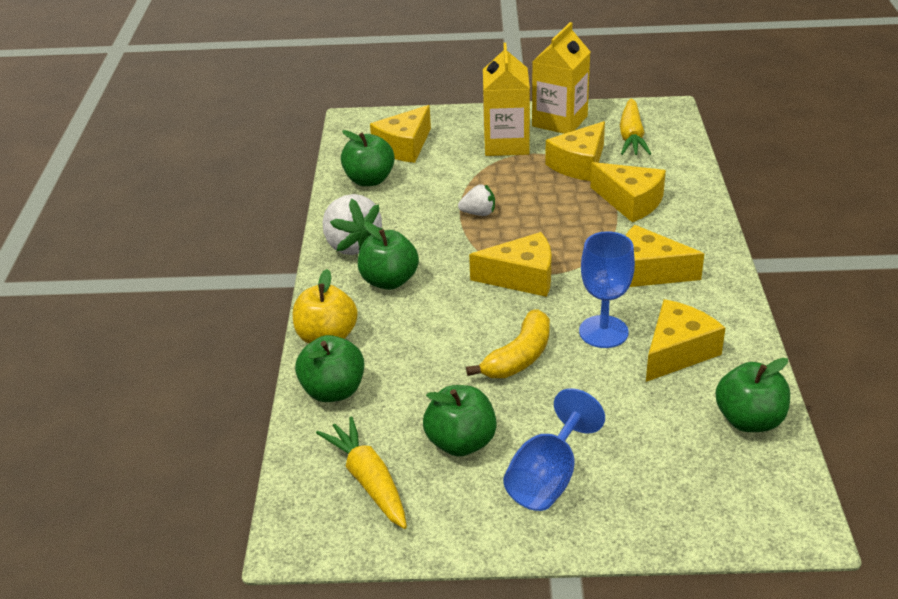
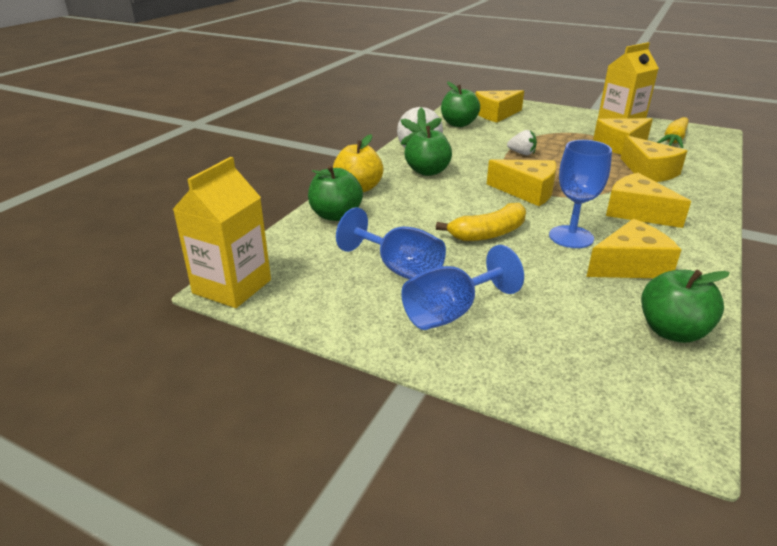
camera: 25 degrees right, 5 degrees down
yellow carrot [316,417,407,529] -> none
green apple [423,385,497,457] -> blue goblet [336,207,446,280]
yellow carton [483,43,530,156] -> yellow carton moved to [173,157,271,308]

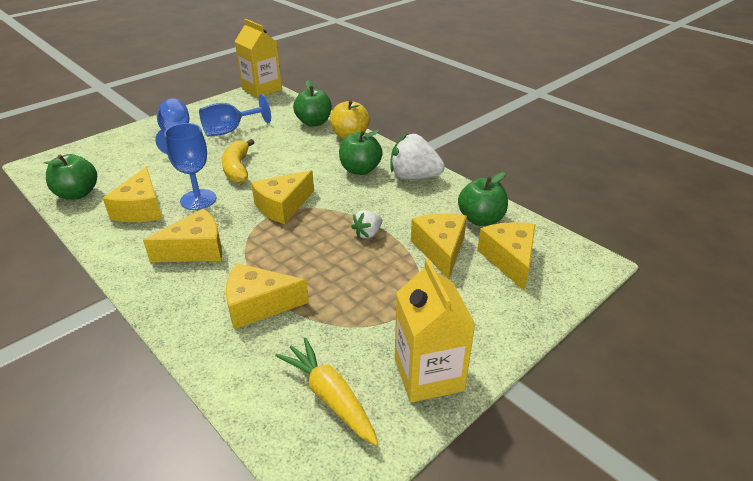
camera: 110 degrees right, 5 degrees up
yellow cheese [593,118,653,155] -> yellow cheese moved to [411,213,467,280]

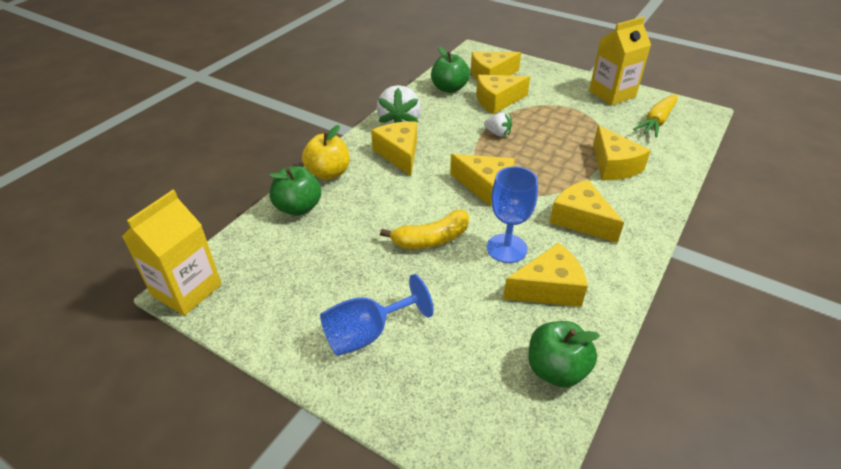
camera: 105 degrees left, 5 degrees up
blue goblet [199,94,271,136] -> none
green apple [339,130,383,175] -> yellow cheese [371,122,417,176]

